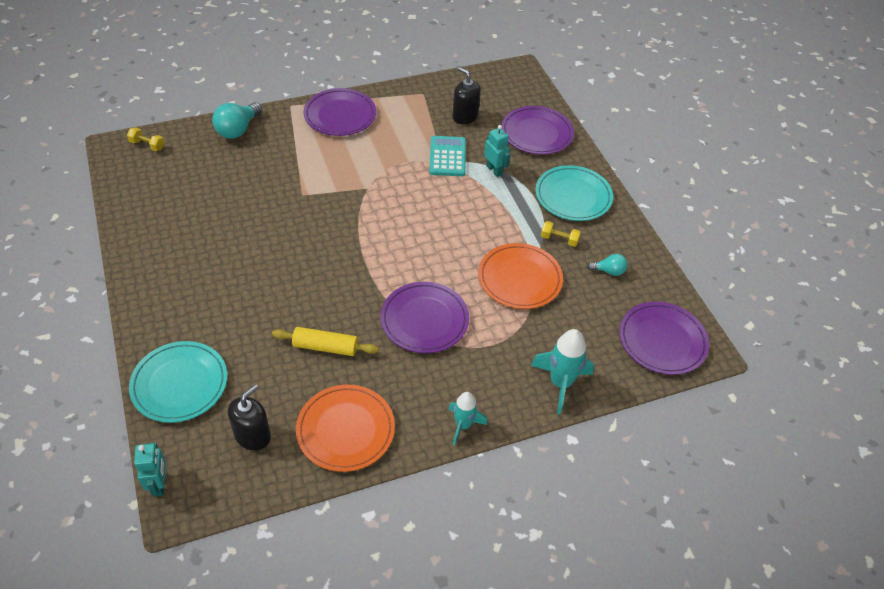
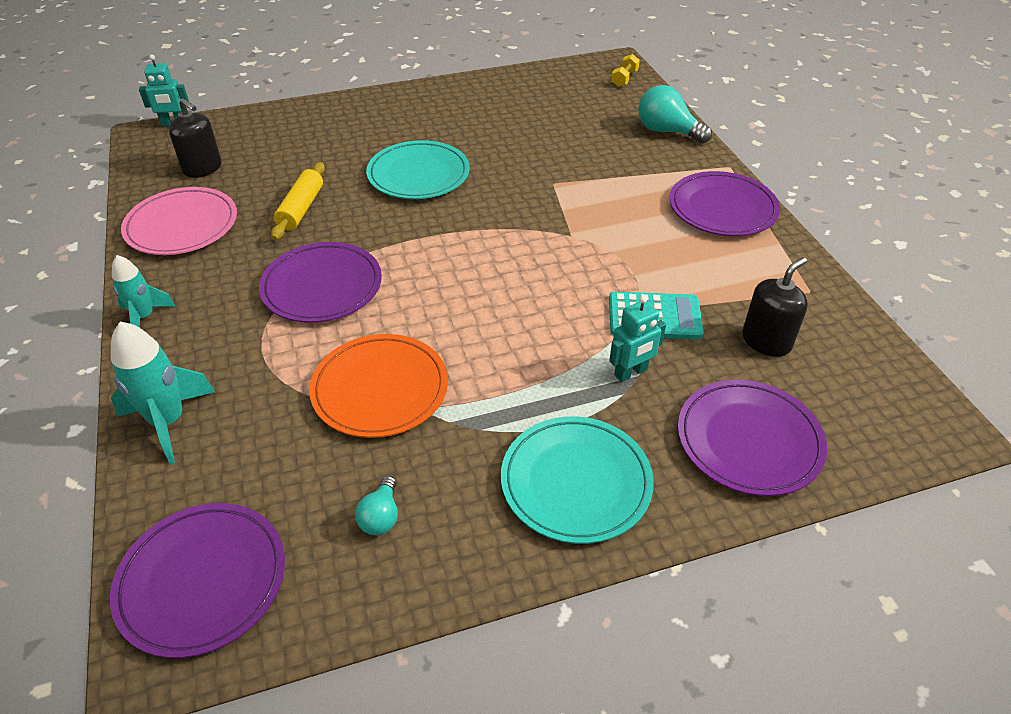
camera: 95 degrees right, 5 degrees down
turquoise plate [129,341,227,423] -> turquoise plate moved to [366,140,470,199]
orange plate [296,385,395,472] -> pink plate [121,187,237,255]
yellow dumbbell [541,221,581,247] -> none

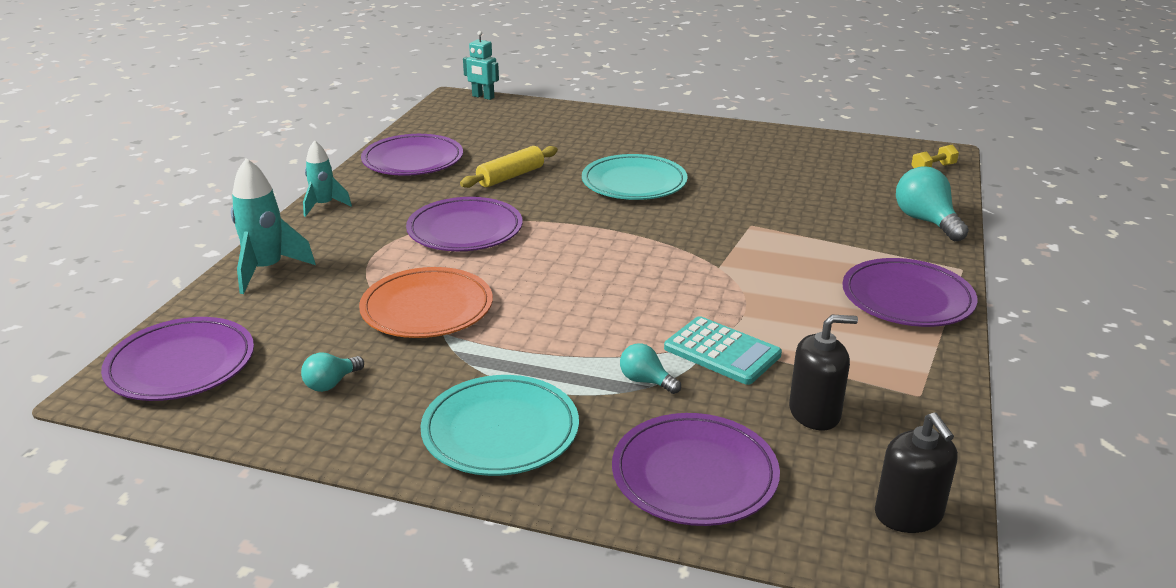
camera: 35 degrees right, 15 degrees down
pink plate [121,187,237,255] -> purple plate [361,134,463,176]
black soap dispenser [169,98,222,178] -> black soap dispenser moved to [875,412,958,533]
turquoise robot [609,295,666,382] -> turquoise light bulb [620,343,681,394]

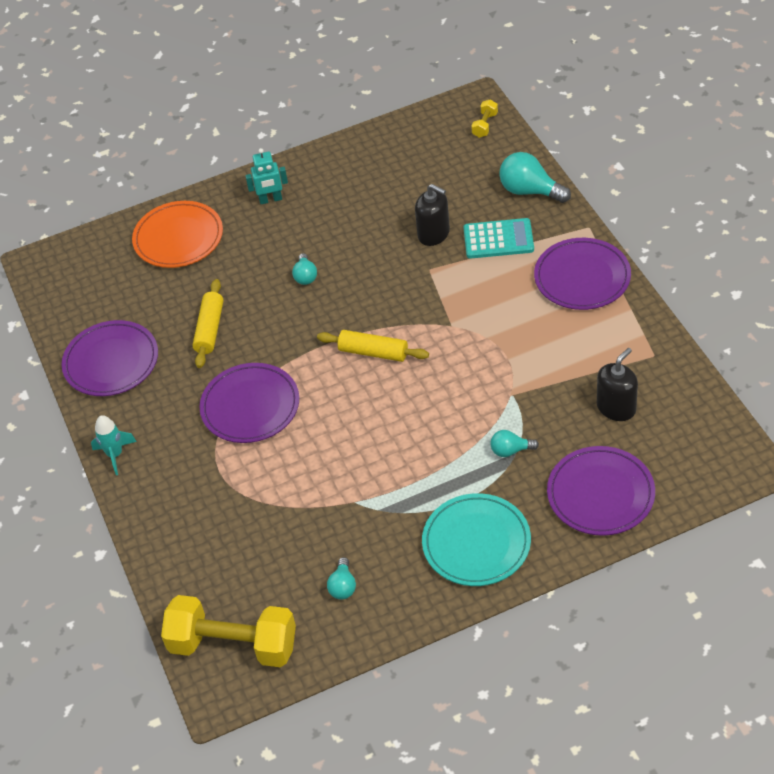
camera: 35 degrees left, 20 degrees up
purple plate [101,317,254,401] -> yellow dumbbell [161,595,296,667]
turquoise rocket [231,158,316,294] -> none
orange plate [359,267,493,338] -> orange plate moved to [132,201,223,268]
turquoise robot [463,31,499,100] -> turquoise robot moved to [245,148,288,204]
turquoise plate [582,154,688,200] -> turquoise light bulb [292,253,317,285]
turquoise calculator [664,316,782,385] -> turquoise calculator moved to [464,218,534,259]
black soap dispenser [875,412,958,533] -> black soap dispenser moved to [415,184,450,246]
none -> yellow rolling pin [317,330,429,362]

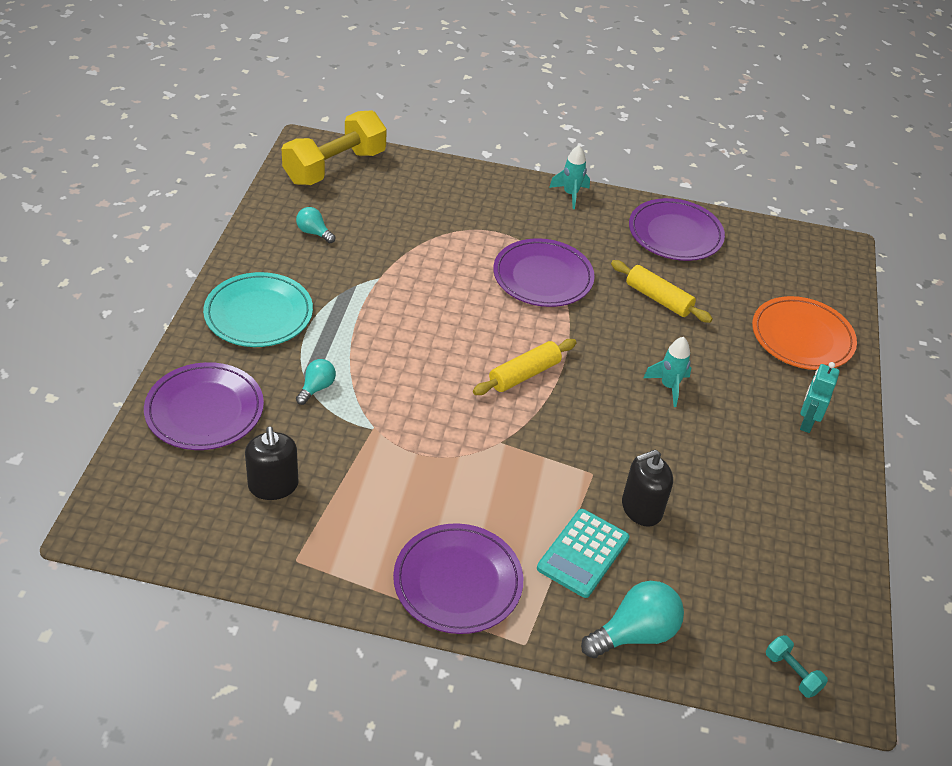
camera: 115 degrees right, 5 degrees down
turquoise light bulb [292,253,317,285] -> turquoise rocket [643,337,691,407]
yellow dumbbell [471,99,498,138] -> turquoise dumbbell [766,635,828,698]

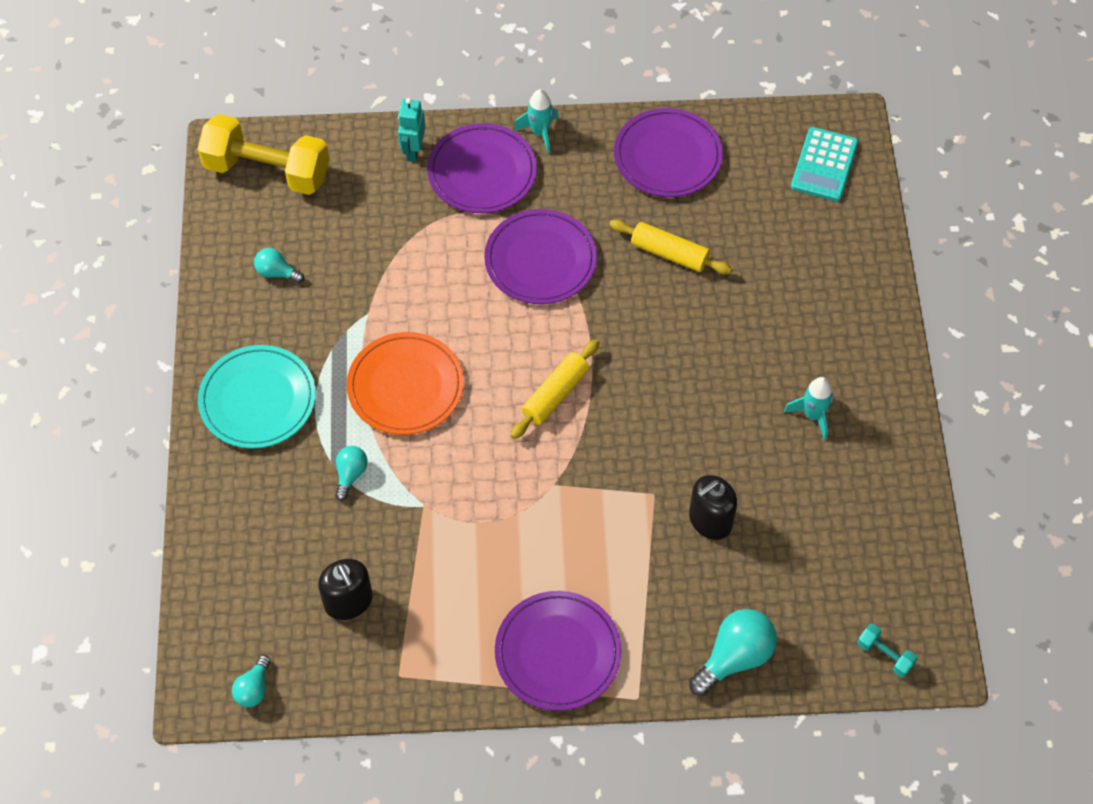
camera: 10 degrees left, 15 degrees up
purple plate [144,362,264,450] -> purple plate moved to [427,123,537,213]
yellow dumbbell [282,110,387,185] -> yellow dumbbell turned 75 degrees clockwise [198,114,329,195]
turquoise calculator [537,509,629,598] -> turquoise calculator moved to [791,127,858,202]
turquoise rocket [643,337,691,407] -> turquoise rocket moved to [784,377,833,440]
orange plate [752,296,857,370] -> orange plate moved to [347,332,464,435]
turquoise robot [800,362,840,433] -> turquoise robot moved to [398,98,425,162]
none -> turquoise light bulb [232,655,271,707]

